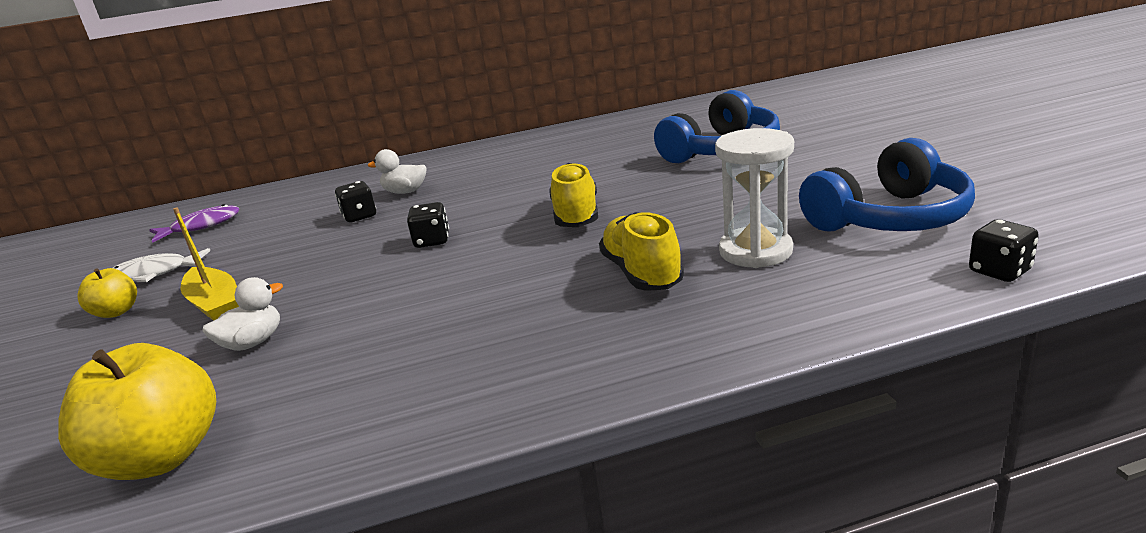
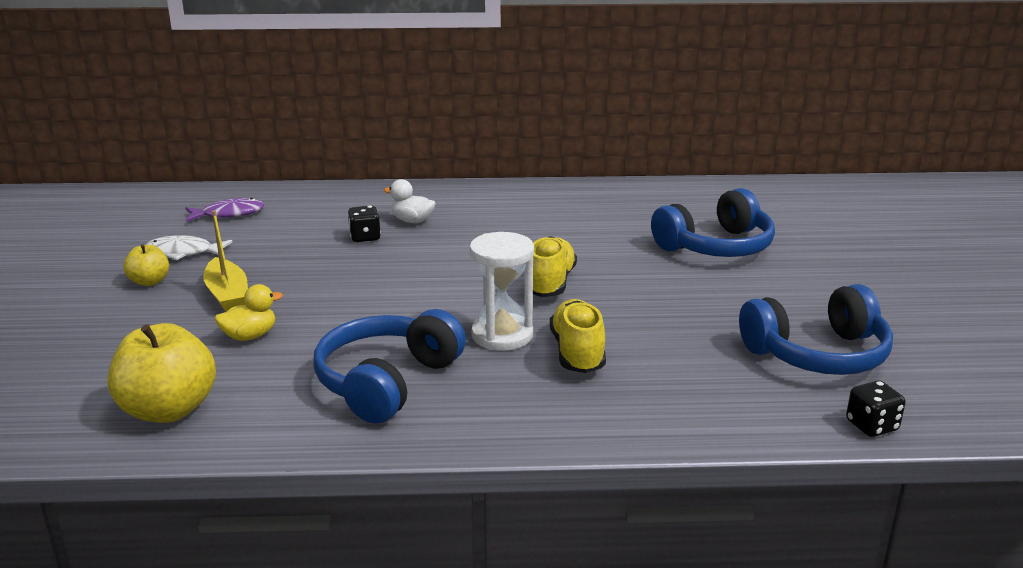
camera: 10 degrees right, 0 degrees up
white duck [203,277,283,351] -> yellow duck [215,284,283,341]
black dice [407,202,449,248] -> none
white hourglass [715,128,794,268] -> white hourglass moved to [470,232,534,351]
none -> blue headphones [314,309,466,423]

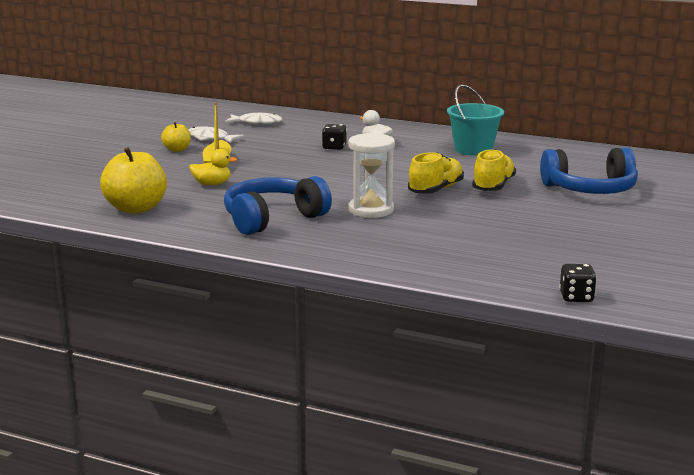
camera: 25 degrees right, 5 degrees down
purple fish [185,198,265,222] -> white fish [225,113,283,125]
yellow shoe [550,299,606,373] -> yellow shoe moved to [472,149,516,191]
blue headphones [739,284,893,375] -> none
none -> turquoise bucket [447,84,504,156]

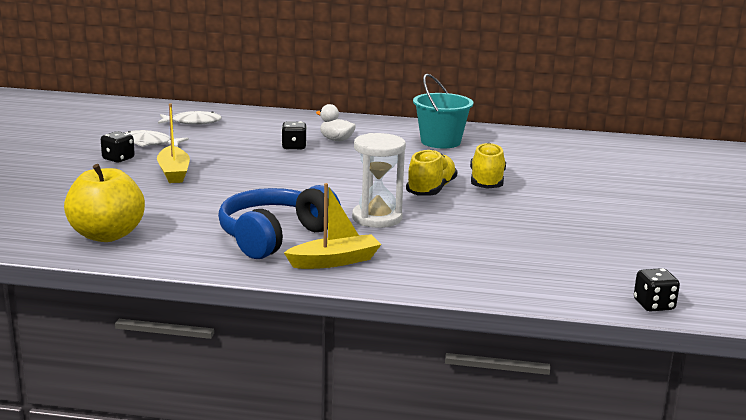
camera: 15 degrees left, 0 degrees up
yellow apple [161,122,191,152] -> black dice [101,131,135,163]
yellow duck [189,149,238,186] -> none
blue headphones [540,147,638,194] -> none
none -> yellow boat [284,183,382,269]

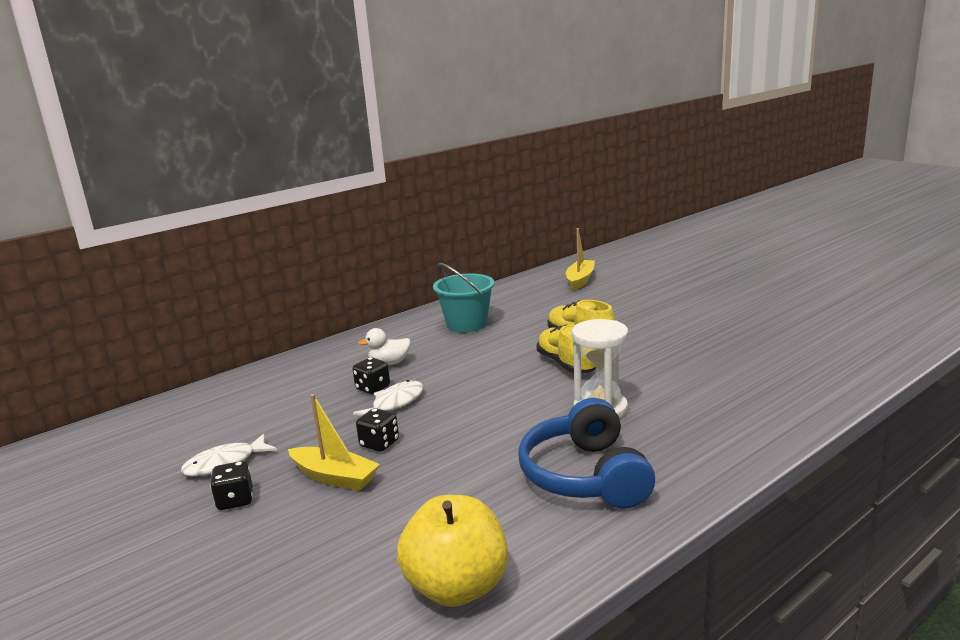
camera: 45 degrees left, 0 degrees up
white fish [158,111,222,125] -> white fish moved to [353,380,424,416]
yellow boat [284,183,382,269] -> yellow boat moved to [566,228,595,291]
black dice [634,268,680,312] -> black dice moved to [356,408,399,452]

